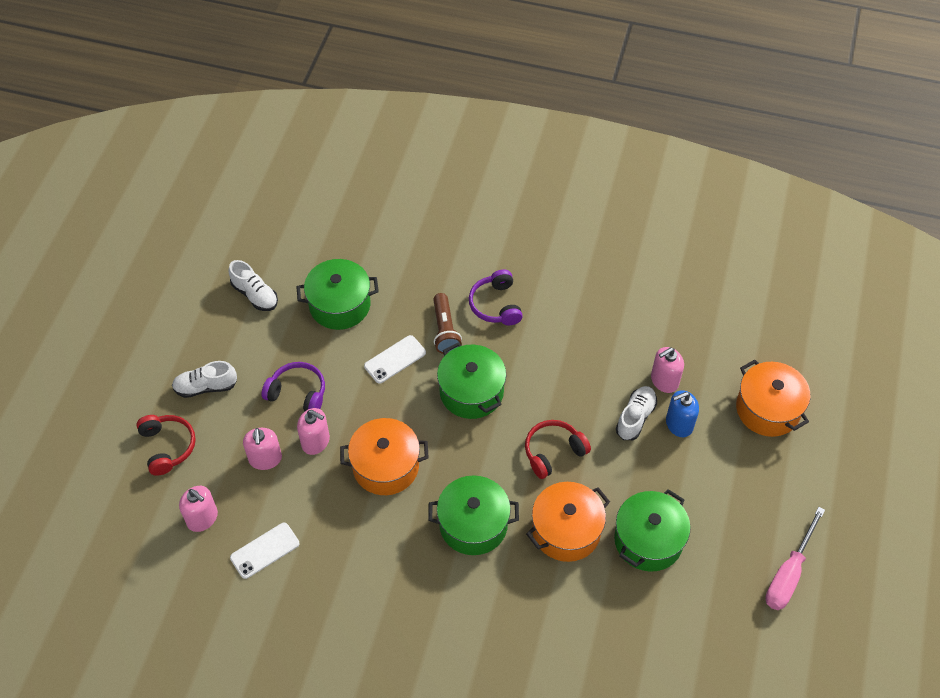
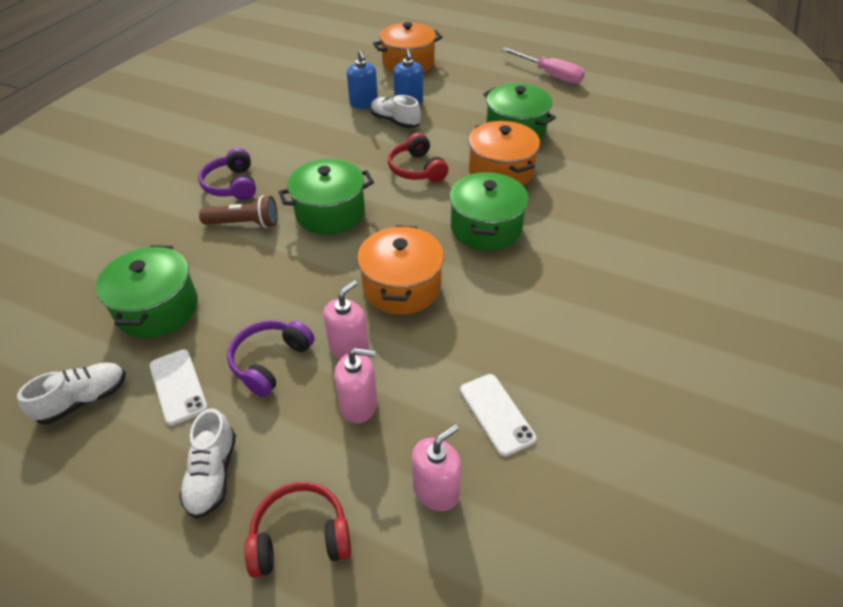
camera: 80 degrees left, 10 degrees down
white phone [364,335,426,383] -> white phone moved to [149,349,208,426]
purple headphones [469,269,523,325] -> purple headphones turned 75 degrees clockwise [198,148,256,200]
pink soap dispenser [651,347,684,393] -> blue soap dispenser [347,50,378,109]

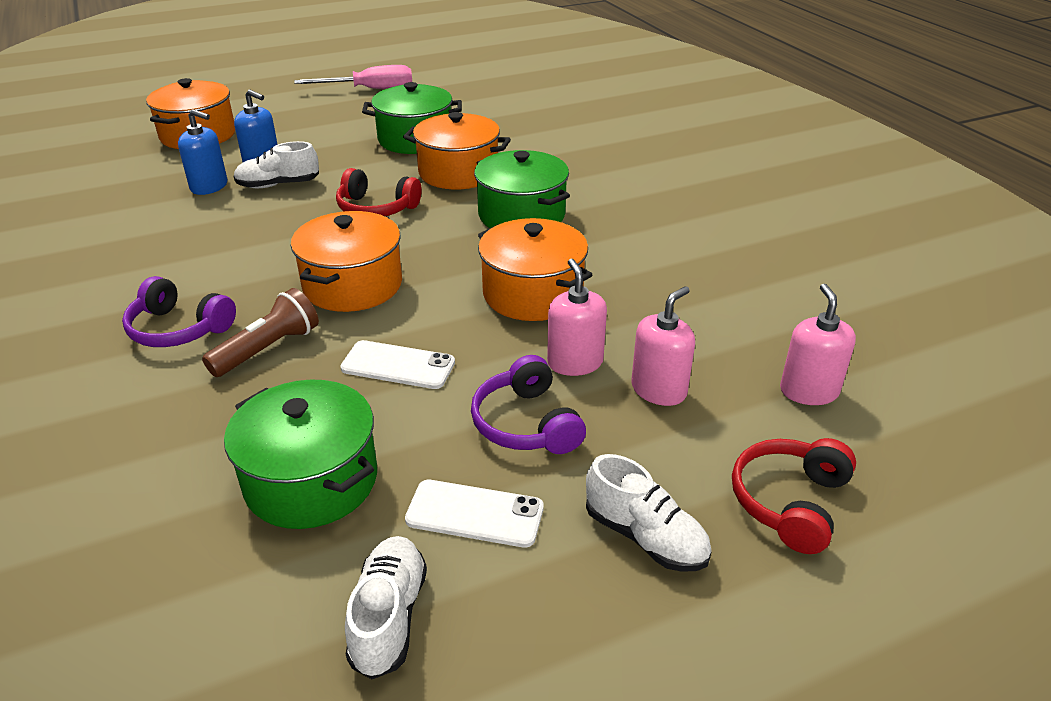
camera: 50 degrees left, 10 degrees down
green pot [279,159,374,235] -> orange pot [291,211,402,312]
white phone [460,374,537,457] -> white phone moved to [340,340,455,389]

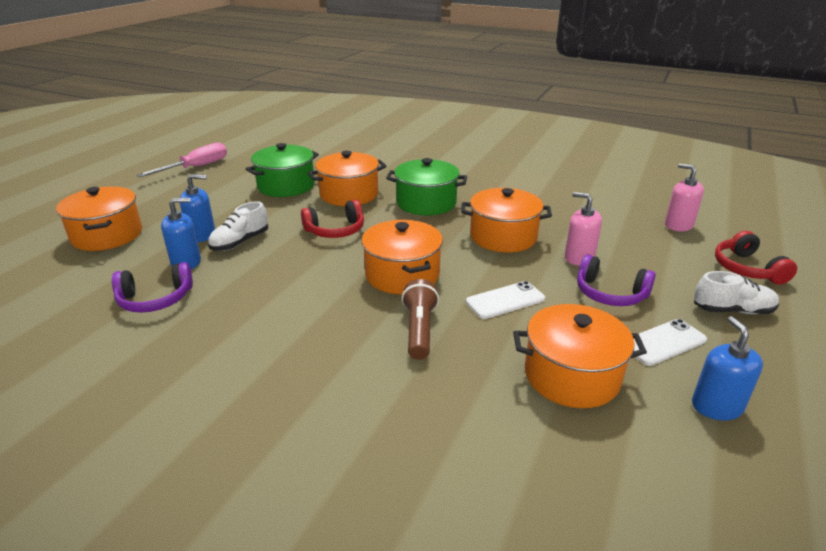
camera: 40 degrees left, 5 degrees down
purple headphones [122,276,236,347] -> purple headphones moved to [112,262,193,313]
green pot [224,380,377,529] -> orange pot [513,304,647,408]
white shoe [345,536,427,679] -> blue soap dispenser [692,316,763,420]
pink soap dispenser [631,286,695,406] -> none

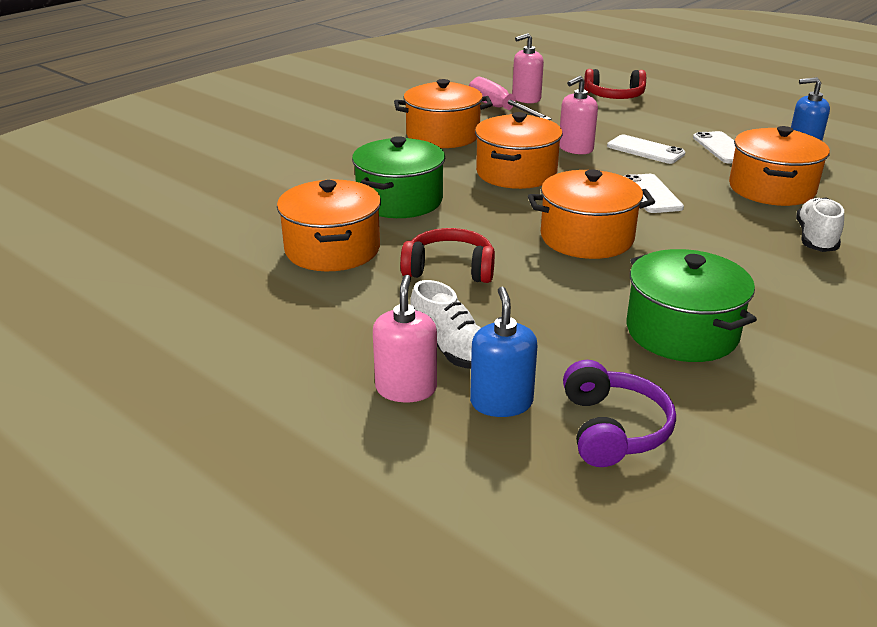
camera: 75 degrees left, 0 degrees up
orange pot [56,187,142,251] -> orange pot moved to [394,79,493,148]
pink screwdriver [137,142,227,177] -> pink screwdriver moved to [469,77,552,120]
blue soap dispenser [180,174,215,242] -> pink soap dispenser [373,275,437,402]
green pot [246,143,319,197] -> green pot moved to [626,249,757,362]
red headphones [301,200,364,238] -> red headphones turned 75 degrees counterclockwise [400,228,495,283]
brown flashlight [402,279,439,360] -> none
purple headphones [577,254,656,306] -> white phone [607,135,685,164]
white shoe [694,271,779,314] -> white shoe moved to [796,198,844,252]

